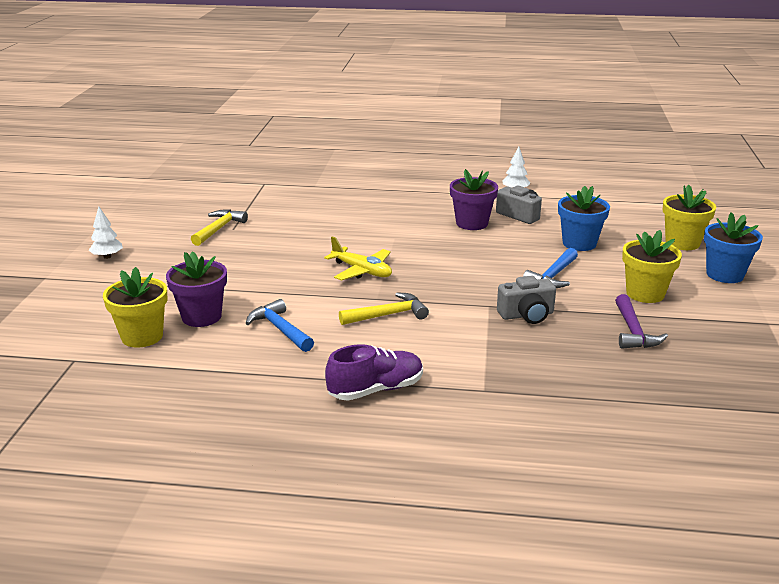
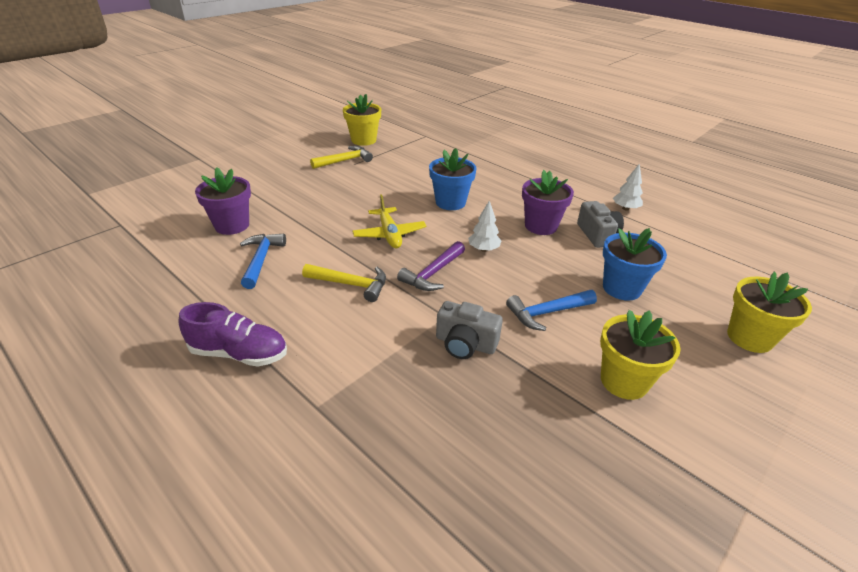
camera: 35 degrees right, 10 degrees up
white tree [89,207,123,259] -> white tree moved to [468,201,501,252]
yellow flower pot [103,267,168,348] -> yellow flower pot moved to [343,94,381,146]
purple hammer [615,294,668,349] -> purple hammer moved to [397,241,465,291]
blue flower pot [704,212,763,283] -> blue flower pot moved to [429,148,477,210]

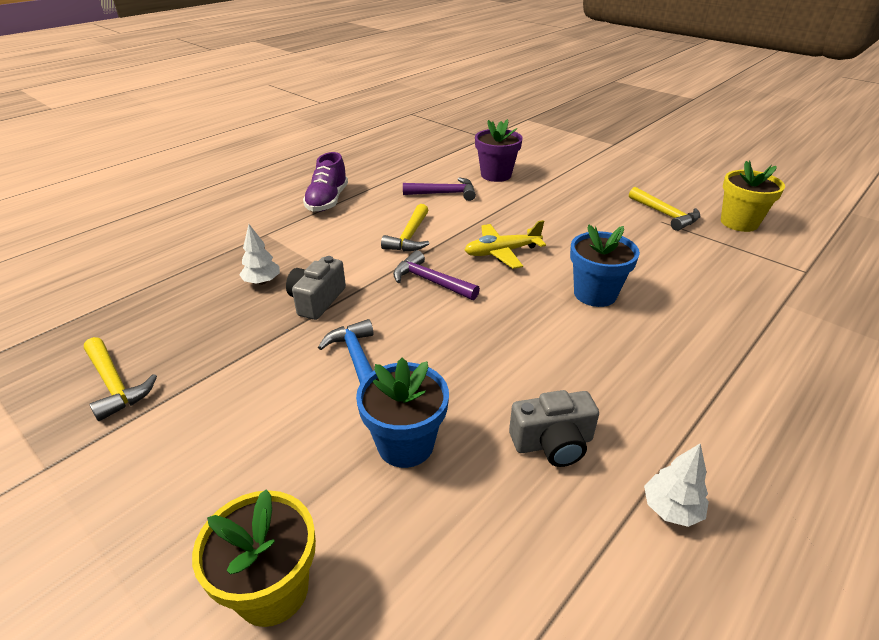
camera: 90 degrees right, 0 degrees up
blue hammer [240,234,286,289] -> purple hammer [403,177,476,201]
white tree [468,201,501,252] -> white tree moved to [239,224,280,285]
purple flower pot [522,170,574,235] -> none
yellow flower pot [600,310,680,400] -> none
none -> yellow hammer [84,337,157,421]

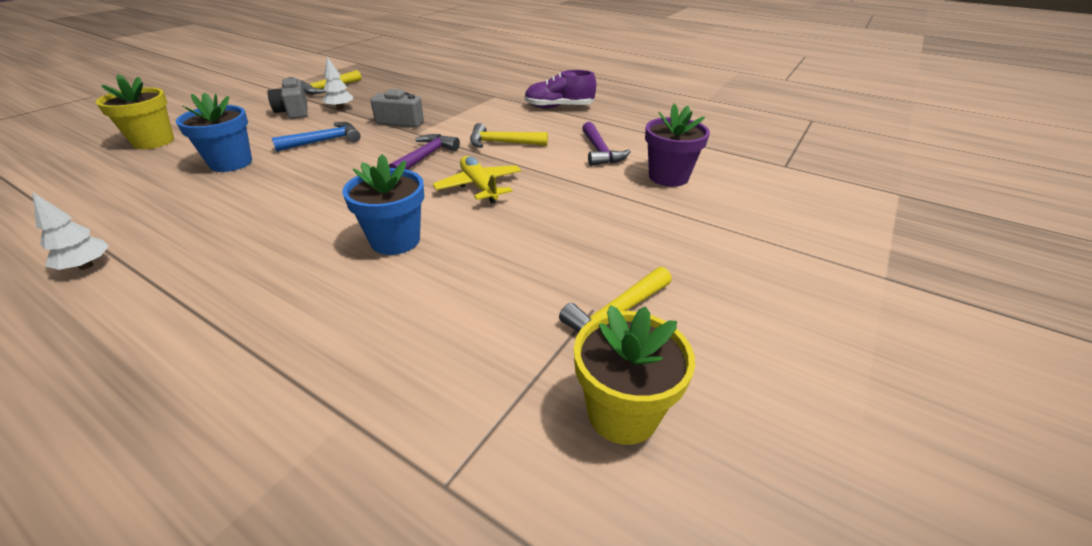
camera: 80 degrees right, 0 degrees up
white tree [239,224,280,285] -> white tree moved to [322,56,353,110]
grey camera [509,390,599,467] -> grey camera moved to [267,77,308,119]

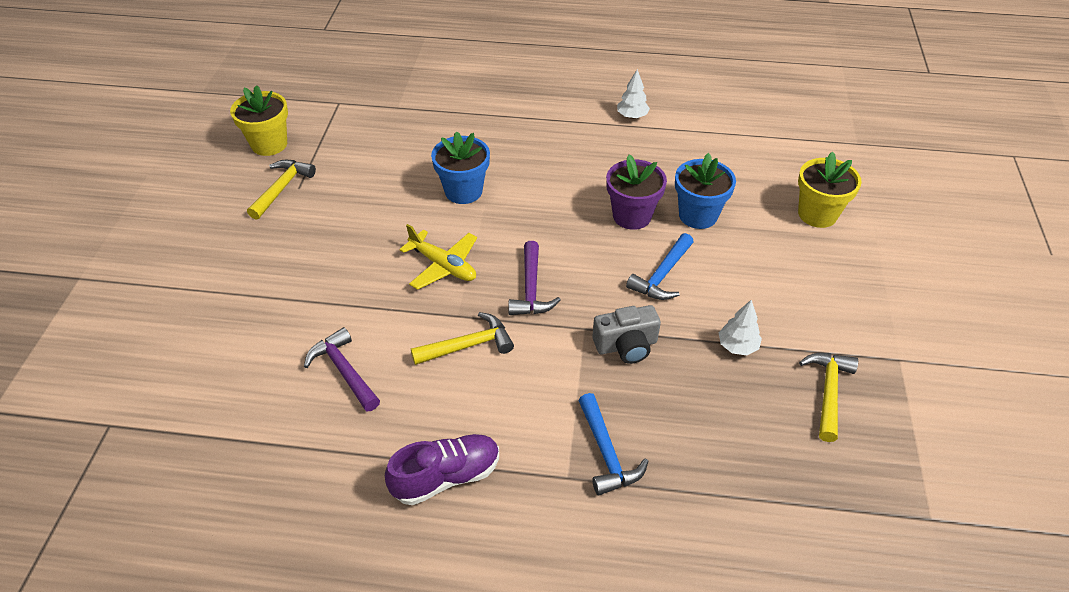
camera: 155 degrees right, 10 degrees up
grey camera [267,77,308,119] -> none
purple flower pot [645,103,710,187] -> purple flower pot moved to [606,154,667,230]
none -> blue hammer [578,393,649,495]

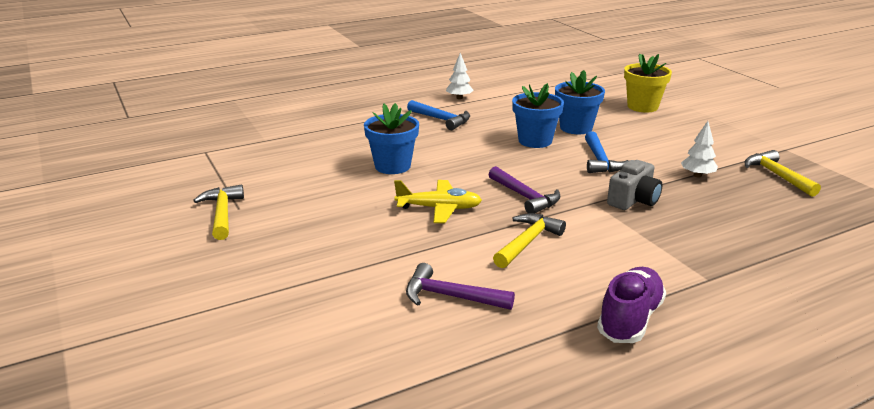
camera: 35 degrees left, 20 degrees down
yellow flower pot [230,85,288,156] -> none
blue hammer [578,393,649,495] -> blue hammer moved to [407,100,470,130]
purple flower pot [606,154,667,230] -> blue flower pot [512,83,564,148]

